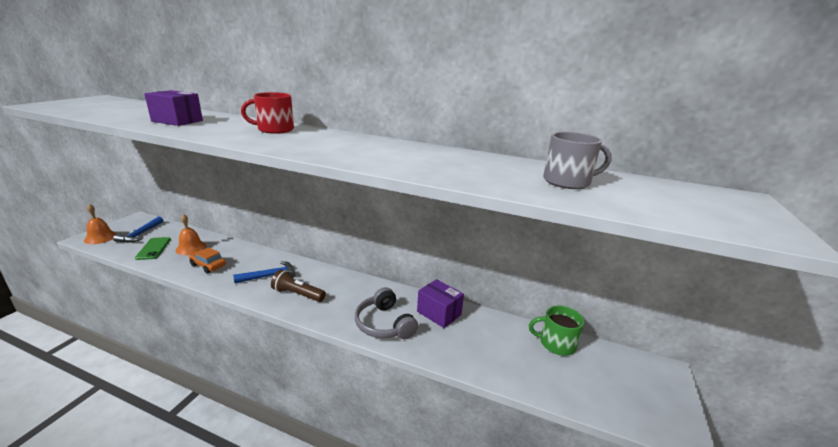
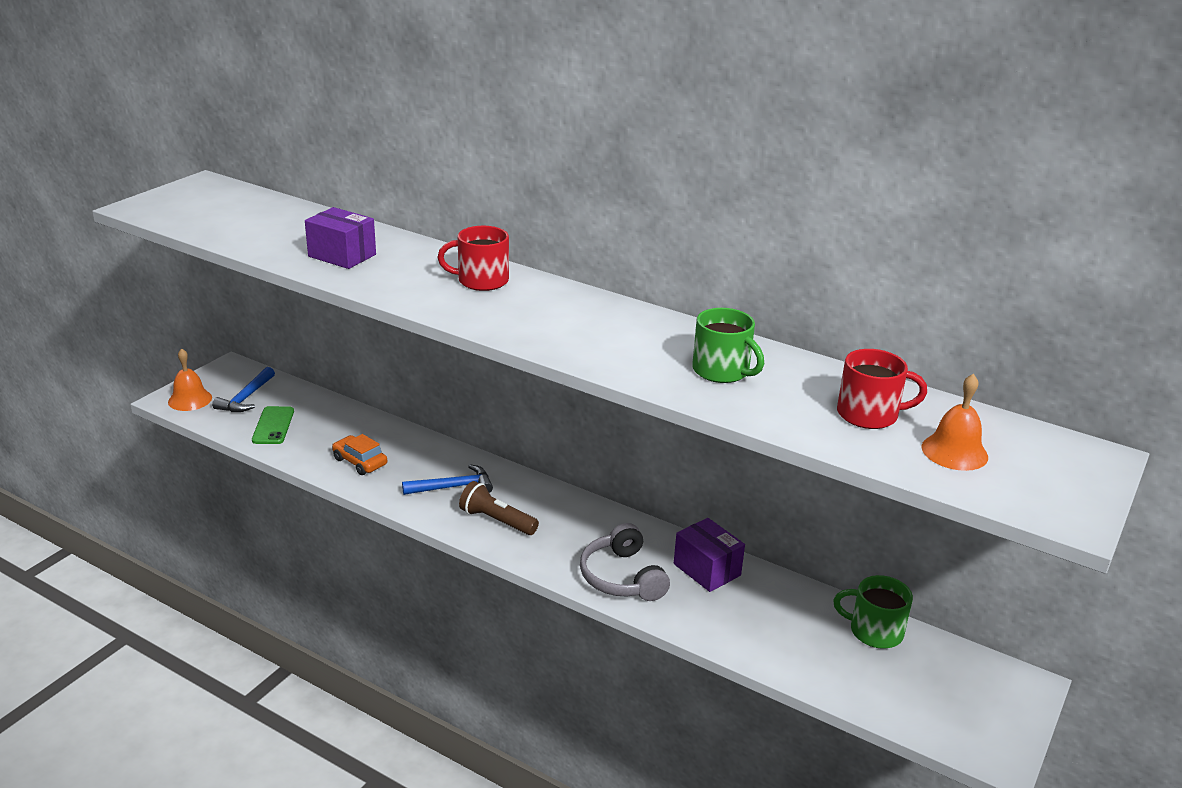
camera: 10 degrees right, 5 degrees up
orange bell [176,214,206,255] -> orange bell moved to [922,374,988,471]
grey mug [543,132,612,189] -> red mug [837,349,927,429]
none -> green mug [692,308,764,383]

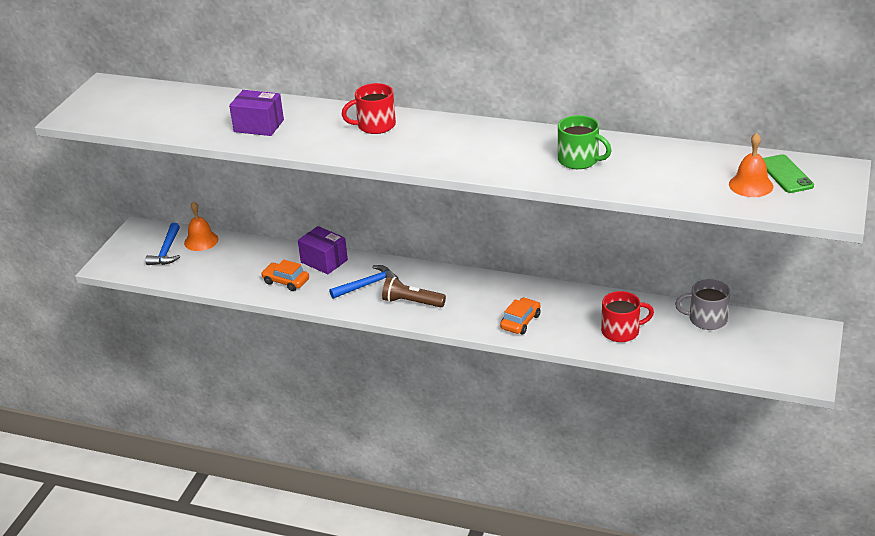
camera: 10 degrees left, 5 degrees up
orange bell [168,348,212,411] -> orange bell moved to [184,201,219,251]
green phone [252,406,294,444] -> green phone moved to [763,154,814,193]
grey headphones [580,523,670,601] -> orange car [500,297,541,334]
purple box [674,518,745,592] -> purple box moved to [298,226,348,274]
green mug [833,575,913,649] -> grey mug [675,279,730,330]
red mug [837,349,927,429] -> red mug moved to [601,291,654,342]

